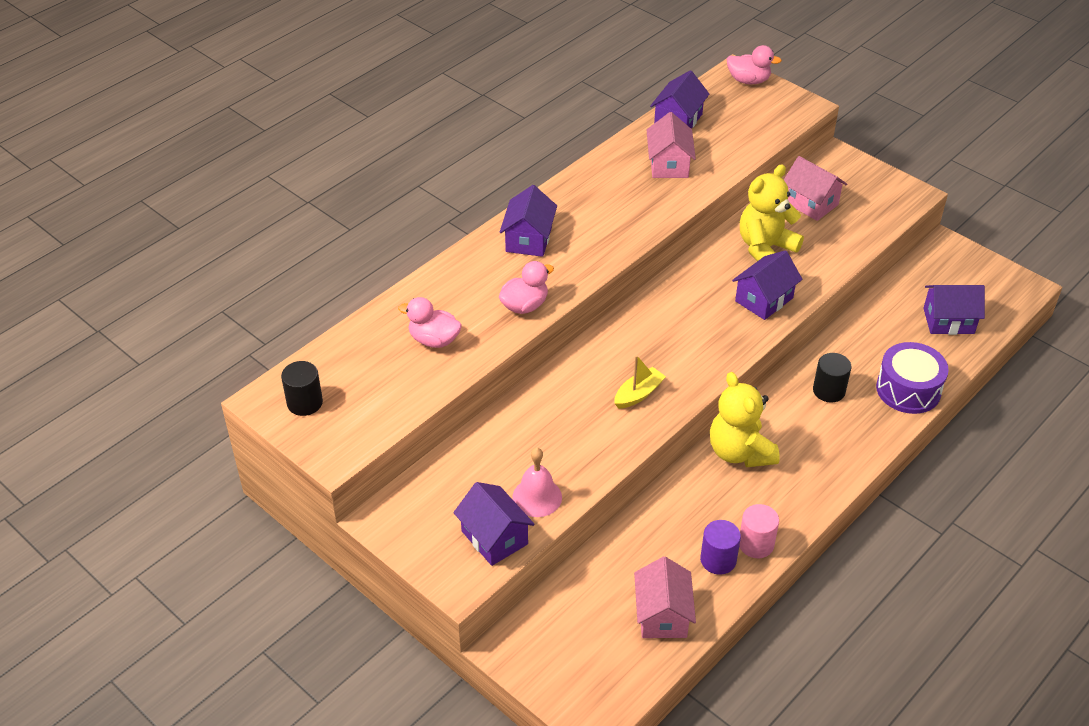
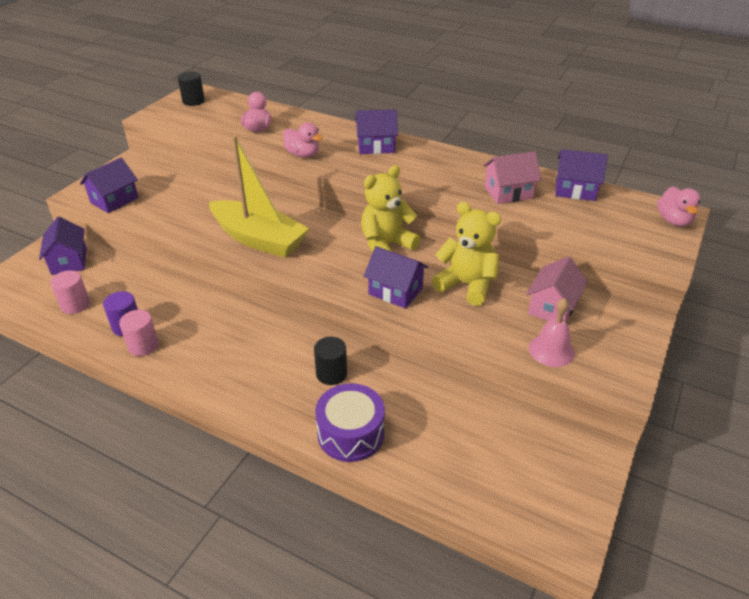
camera: 75 degrees right, 5 degrees down
pink bell [512,448,562,517] -> pink bell moved to [529,298,575,367]
yellow boat [614,355,666,409] -> yellow boat [209,135,309,258], size x2.25
pink house [634,557,696,638] -> pink cylinder [50,270,90,314]
yellow teddy bear [710,372,780,467] -> yellow teddy bear moved to [361,165,420,253]
purple house [923,285,985,335] -> purple house moved to [39,217,86,275]

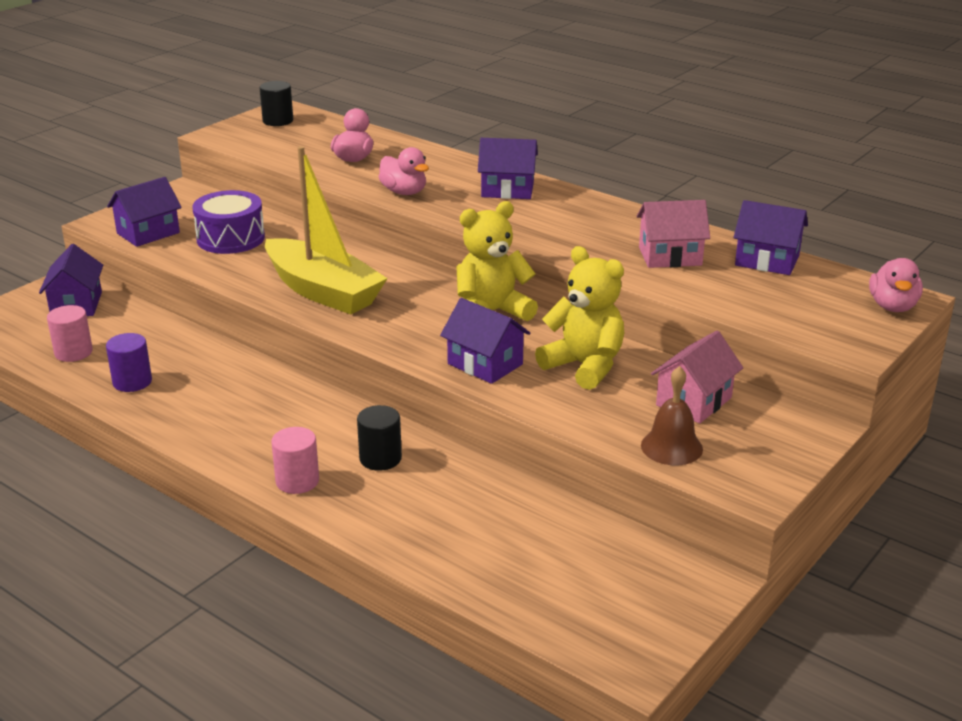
camera: 10 degrees right, 10 degrees down
pink cylinder [119,310,159,356] -> pink cylinder moved to [271,427,319,494]
purple drum [315,383,385,462] -> purple drum moved to [192,190,265,254]
pink bell [529,298,575,367] -> brown bell [641,366,703,465]

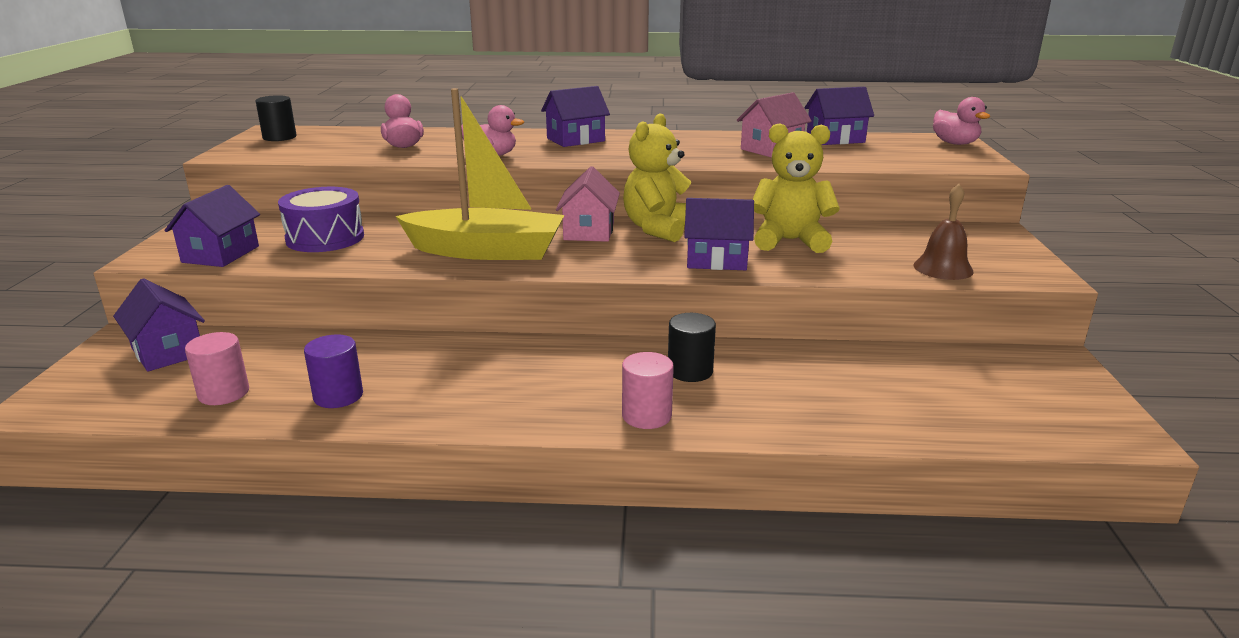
camera: 35 degrees left, 5 degrees down
pink house [651,331,743,423] -> pink house moved to [556,166,620,242]

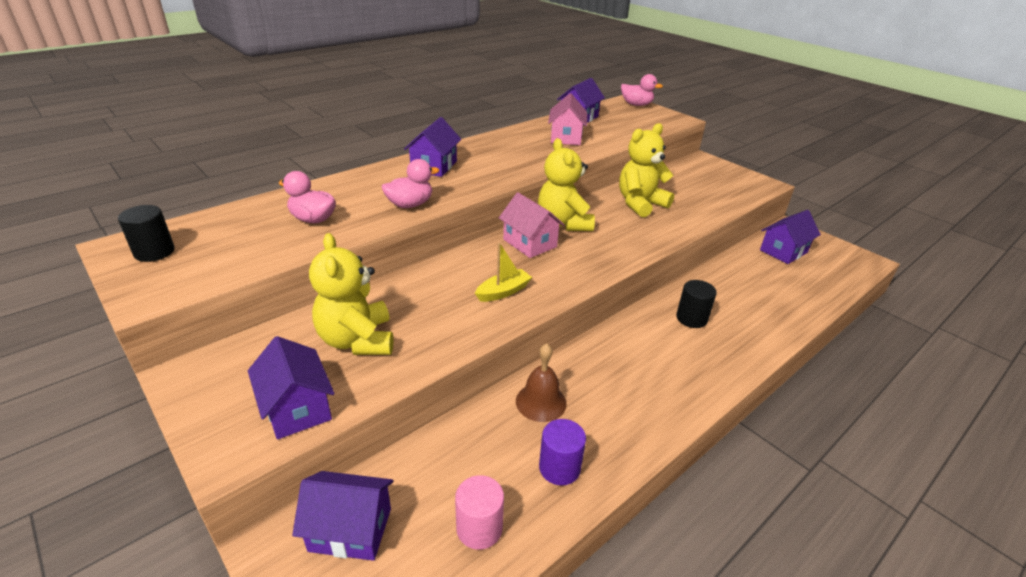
camera: 45 degrees left, 10 degrees up
purple drum [278,187,364,252] -> yellow teddy bear [309,233,393,355]
yellow boat [395,88,564,260] -> yellow boat [475,242,532,302], size x0.44
pink cylinder [622,352,674,429] -> none
purple house [684,198,754,270] -> purple house moved to [760,210,821,264]
brown bell [914,184,974,280] -> brown bell moved to [516,343,567,422]

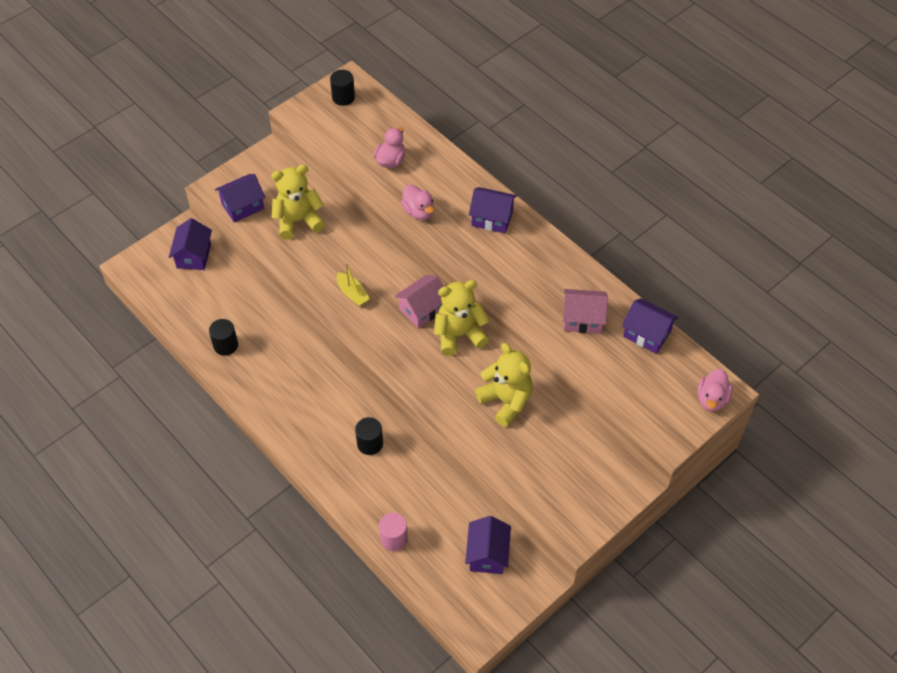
camera: 90 degrees right, 20 degrees up
pink cylinder [455,475,504,550] -> pink cylinder moved to [379,513,408,551]
brown bell [516,343,567,422] -> none
purple cylinder [539,419,586,485] -> black cylinder [209,319,238,356]
purple house [760,210,821,264] -> purple house turned 45 degrees clockwise [465,516,511,574]

